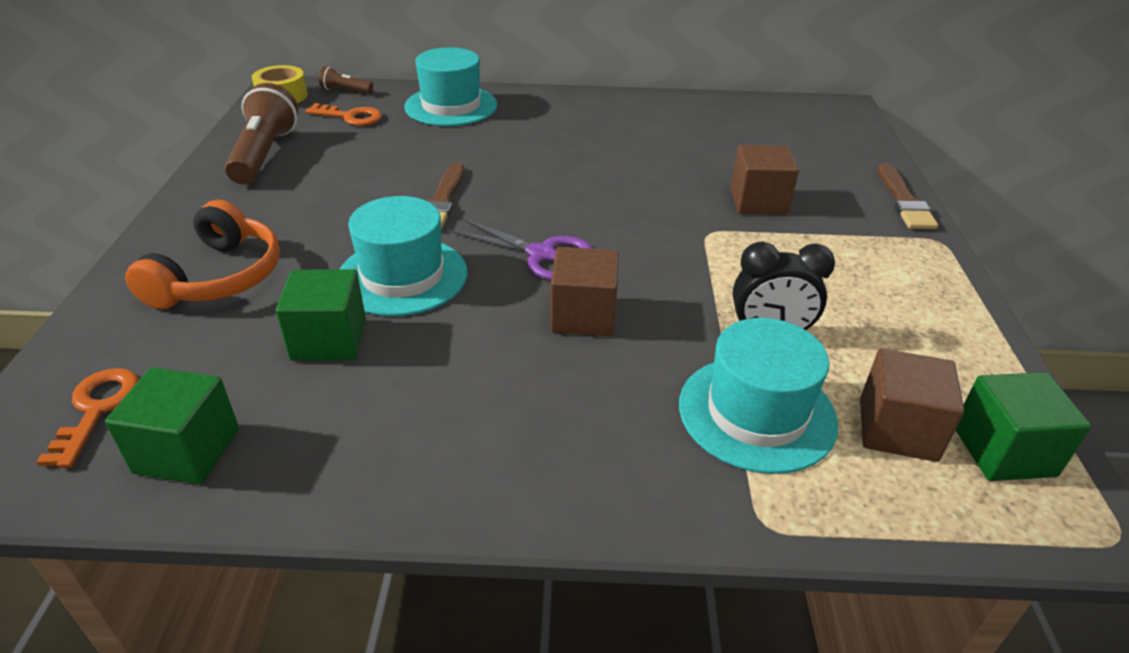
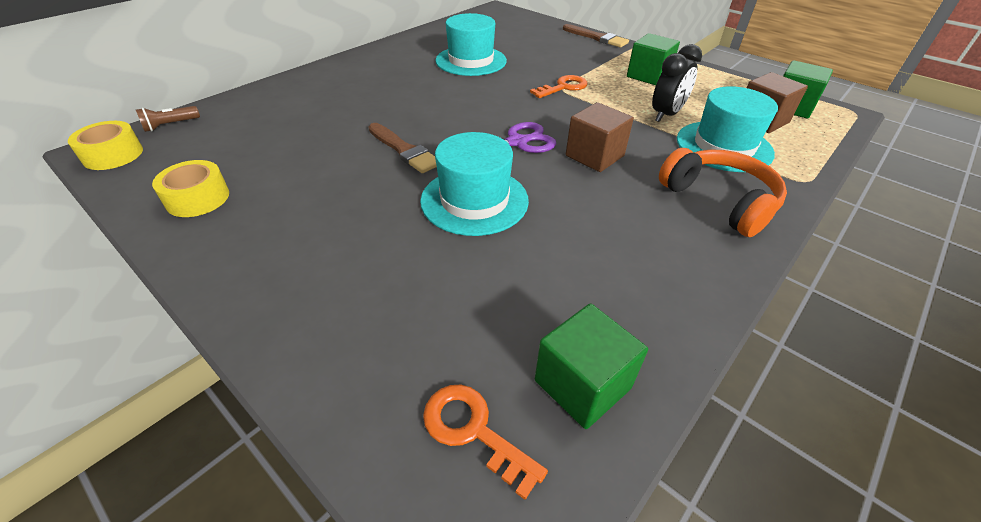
camera: 50 degrees left, 5 degrees up
orange headphones [125,200,280,309] -> orange headphones moved to [659,148,787,237]
brown flashlight [225,83,298,185] -> yellow tape [152,160,229,217]
green cube [276,269,366,361] -> green cube moved to [627,33,680,85]
orange key [305,103,382,126] -> orange key moved to [530,75,587,98]
turquoise hat [404,47,497,126] -> turquoise hat moved to [436,13,507,76]
brown cube [731,145,799,215] -> none

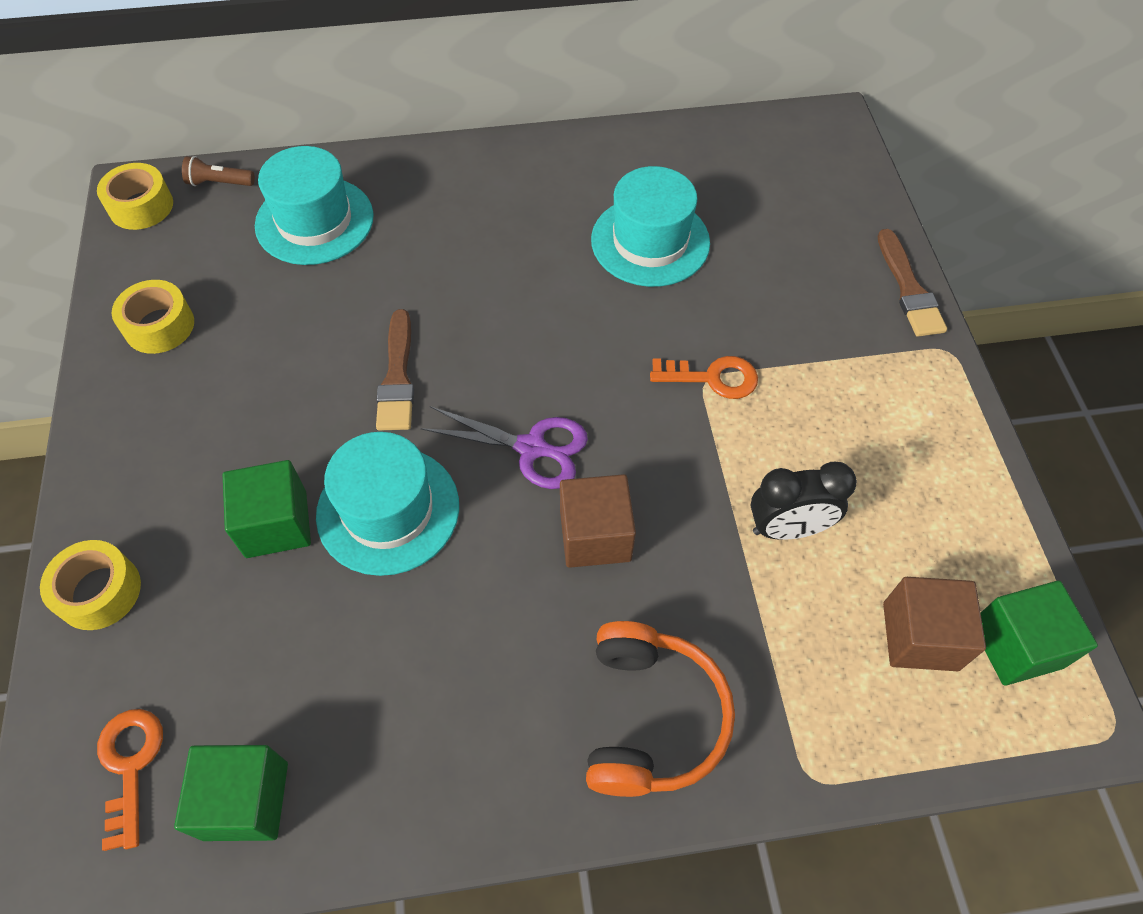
camera: 40 degrees right, 15 degrees up
green cube [627,33,680,85] -> green cube moved to [223,460,311,558]
turquoise hat [677,86,778,172] -> turquoise hat moved to [255,146,374,265]
none -> yellow tape [40,540,141,630]

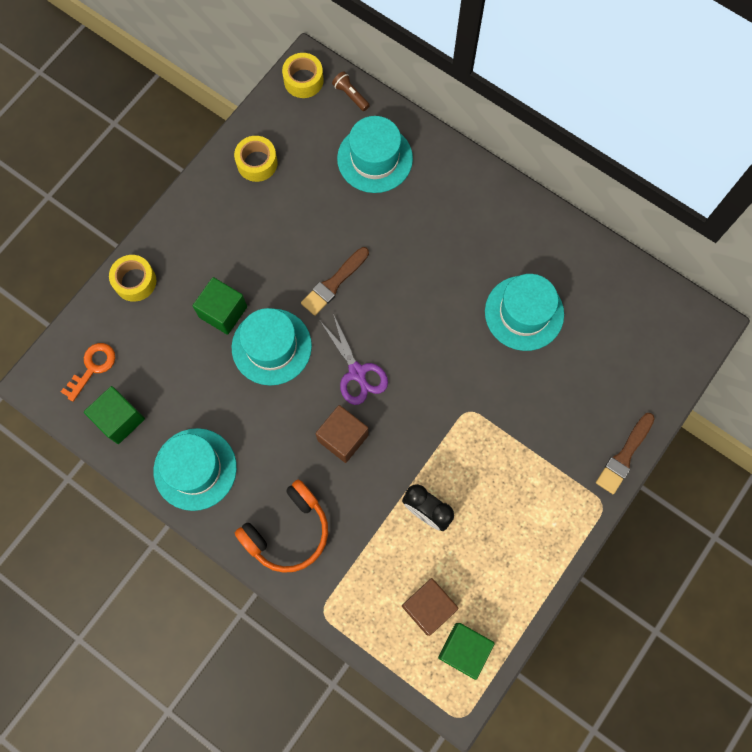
camera: 45 degrees right, 15 degrees up
orange key [650,356,758,399] -> none
none -> turquoise hat [154,428,237,511]

